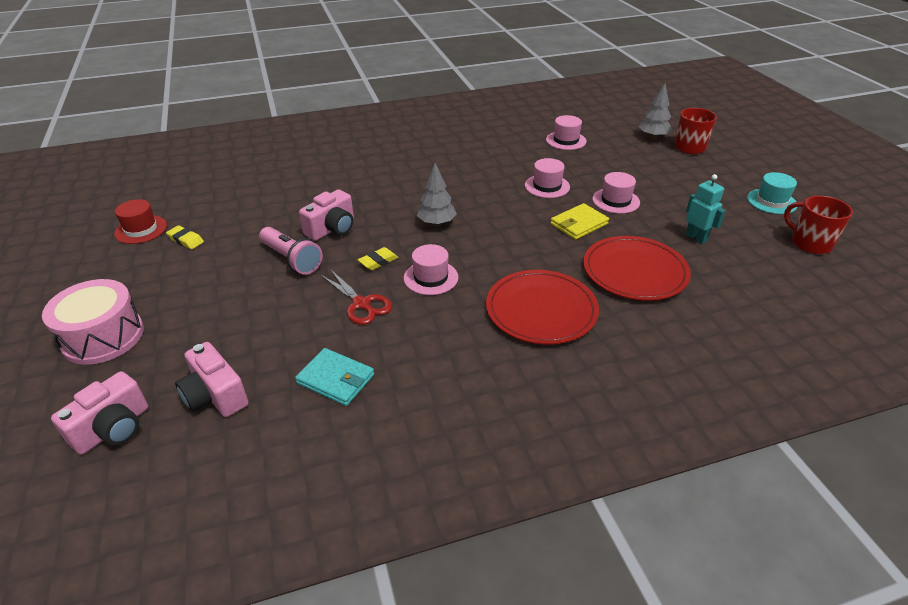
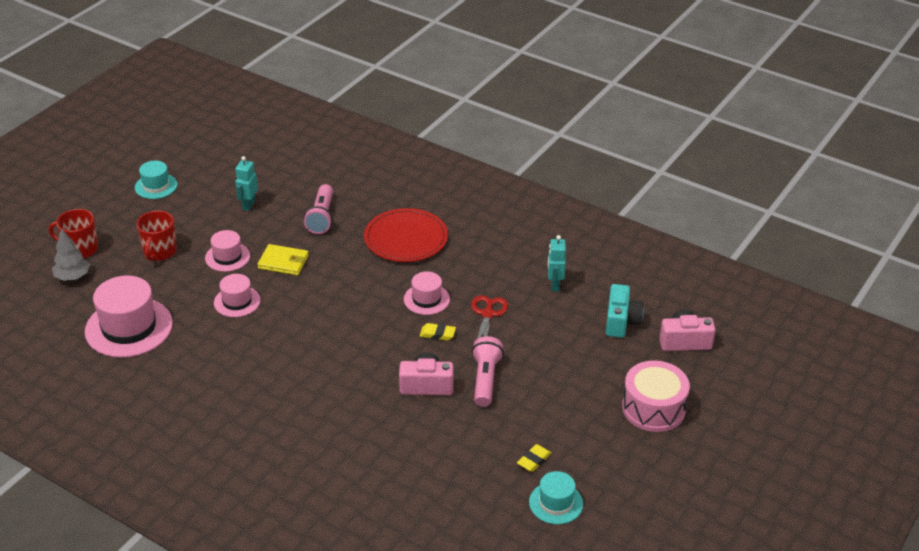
camera: 130 degrees left, 0 degrees up
red hat [114,199,167,244] -> turquoise hat [529,471,583,524]
yellow eraser [166,225,204,249] -> yellow eraser turned 45 degrees clockwise [517,444,552,472]
pink camera [175,342,248,417] -> turquoise camera [606,284,644,338]
turquoise wallet [295,348,374,406] -> turquoise robot [548,235,566,292]
grey tree [417,163,457,226] -> none
pink hat [546,115,587,150] -> pink hat [85,276,173,358], size x1.82
red plate [583,236,691,301] -> pink flashlight [304,184,333,234]
red mug [784,196,853,254] -> red mug moved to [137,211,177,261]

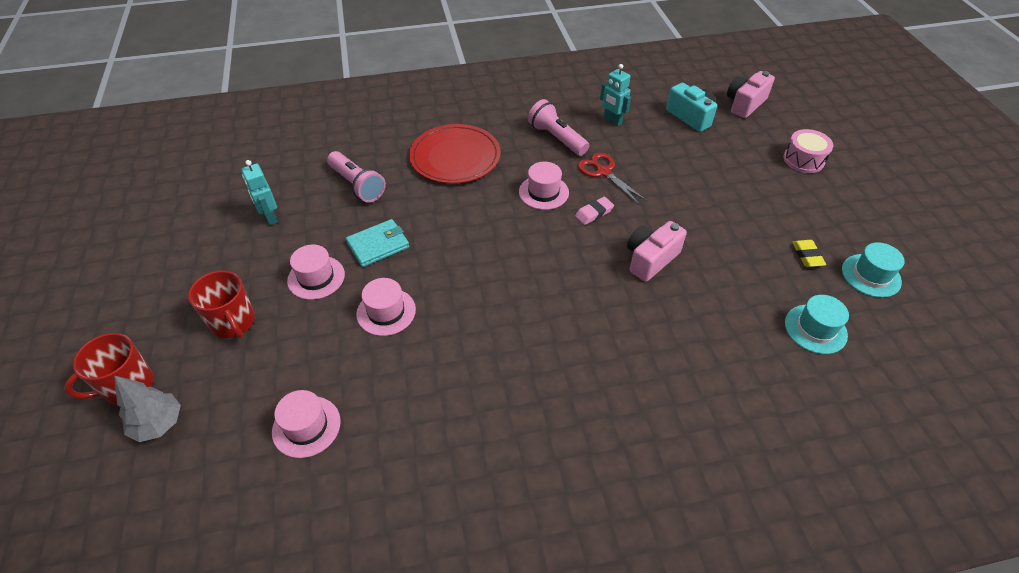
camera: 45 degrees left, 10 degrees up
pink hat [85,276,173,358] -> pink hat [272,390,341,458], size x0.55
turquoise hat [135,161,177,199] -> turquoise hat moved to [785,295,849,354]
yellow wallet [257,244,309,275] -> turquoise wallet [346,219,409,267]
yellow eraser [420,323,456,341] -> pink eraser [575,197,614,225]
pink flashlight [471,336,504,407] -> pink flashlight moved to [528,99,589,156]
pink drum [622,361,690,432] -> pink drum [784,129,833,173], size x0.66

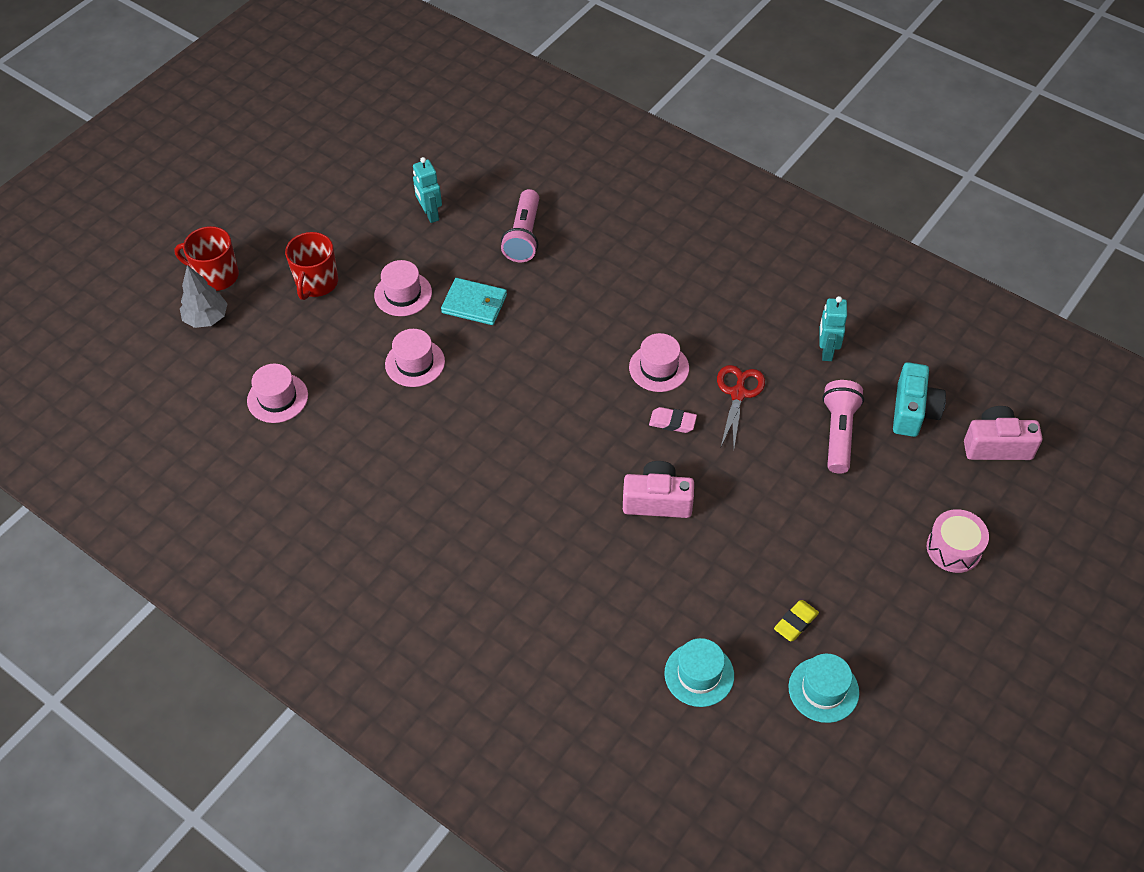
camera: 50 degrees right, 5 degrees up
turquoise robot [241,160,278,225] -> turquoise robot turned 45 degrees counterclockwise [413,157,442,223]
red plate [409,124,501,184] -> none
pink flashlight [528,99,589,156] -> pink flashlight moved to [822,380,864,474]

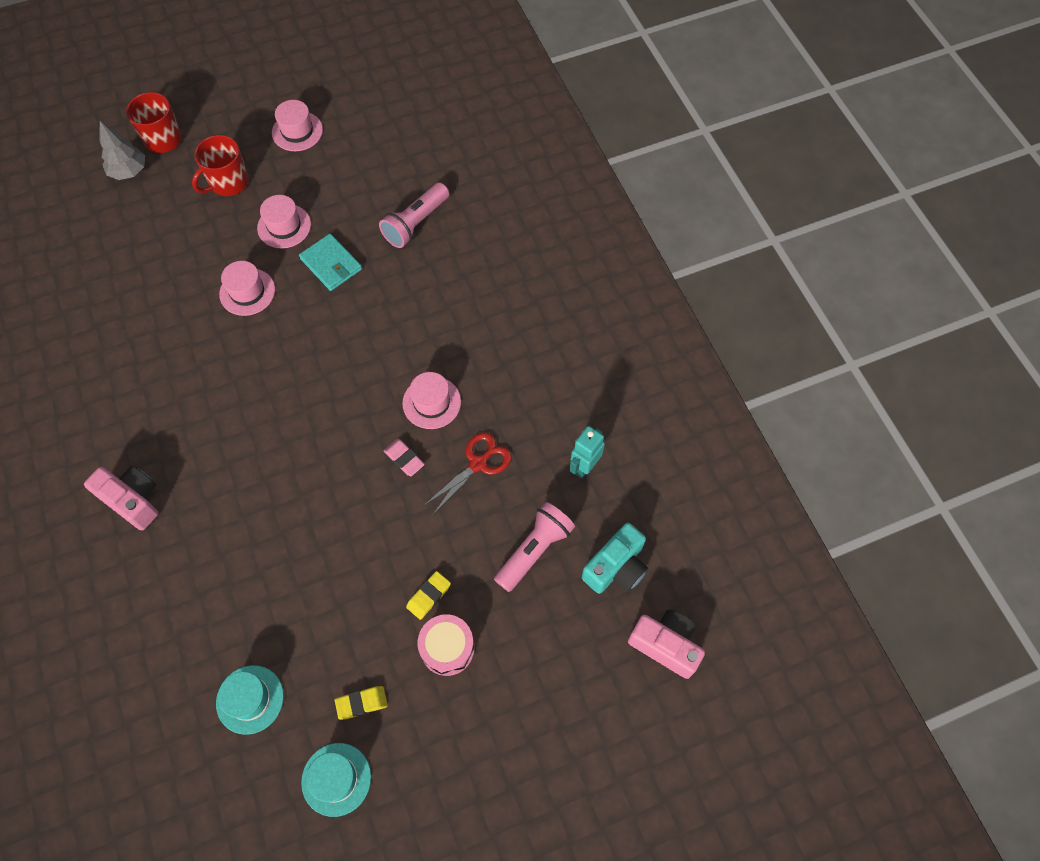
camera: 30 degrees right, 10 degrees up
pink hat [247,364,308,423] -> pink hat moved to [272,100,323,151]
turquoise robot [413,157,442,223] -> none
pink camera [623,461,694,518] -> pink camera moved to [84,466,158,530]
pink drum [927,509,989,573] -> pink drum moved to [418,614,475,676]
none -> yellow eraser [406,571,451,620]

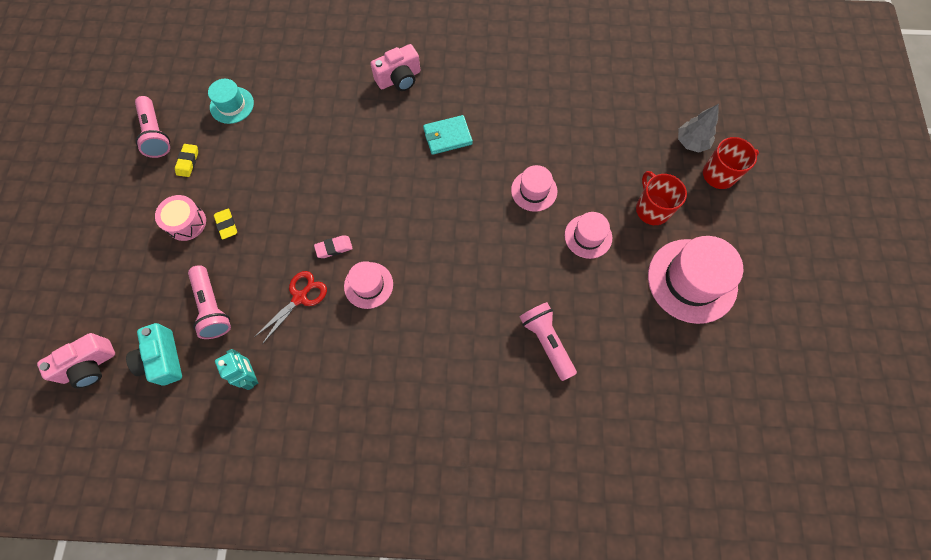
camera: 115 degrees right, 5 degrees up
pink hat [272,100,323,151] -> pink hat [648,236,743,324], size x1.82
turquoise wallet [299,234,362,291] -> turquoise wallet moved to [423,115,473,155]
turquoise hat [301,743,371,817] -> pink flashlight [135,96,170,158]
red scissors [423,432,511,514] -> red scissors turned 120 degrees counterclockwise [256,271,327,344]

